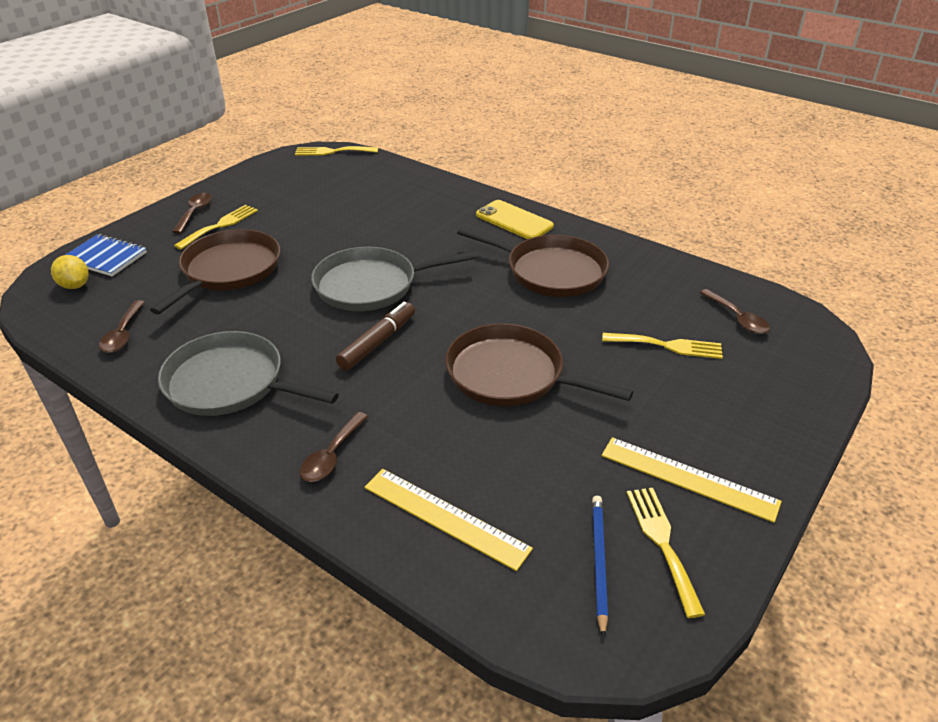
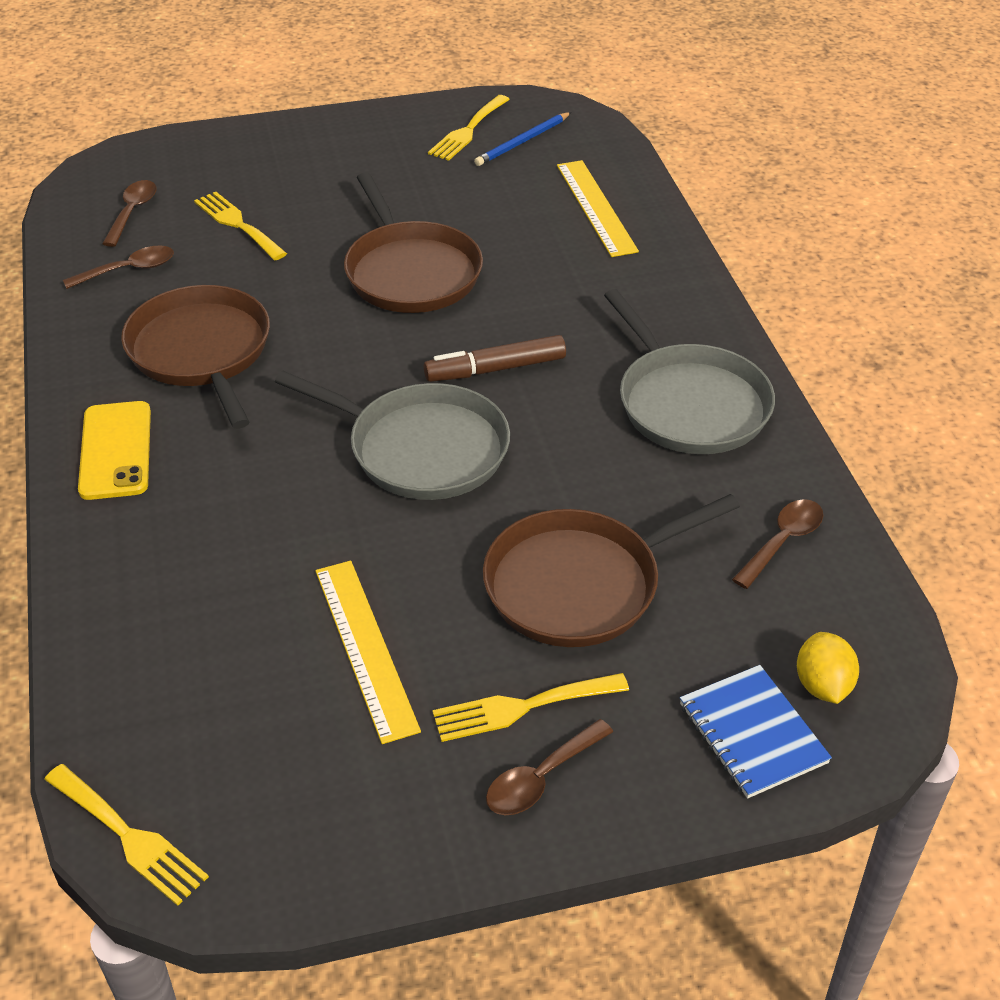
camera: 140 degrees left, 5 degrees up
brown spoon [300,412,368,482] -> brown spoon moved to [63,245,174,289]
yellow ruler [602,437,782,523] -> yellow ruler moved to [316,561,421,744]

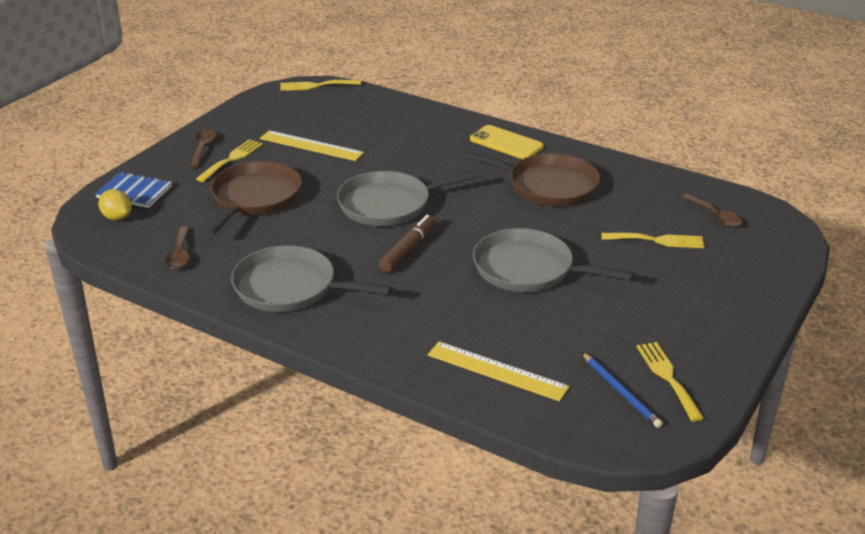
camera: 135 degrees right, 10 degrees down
brown spoon [63,245,174,289] -> none
brown pan [344,172,483,313] -> grey pan [473,228,634,292]
blue pencil [474,112,571,166] -> blue pencil turned 150 degrees clockwise [582,352,663,428]

